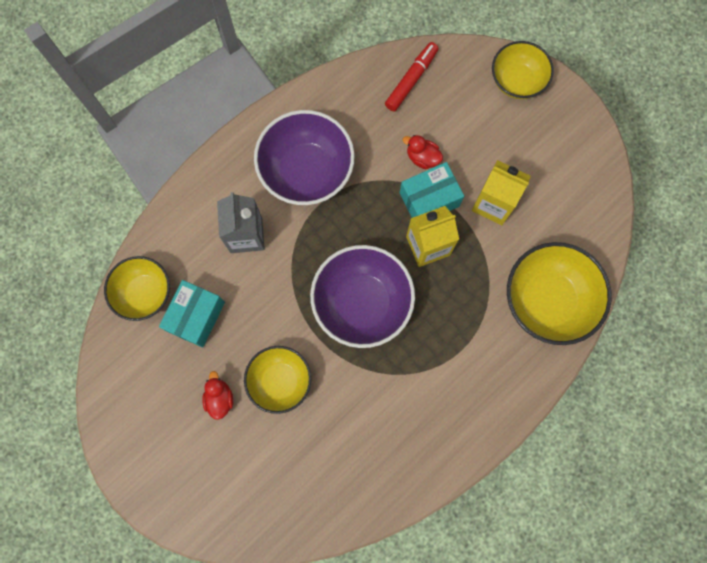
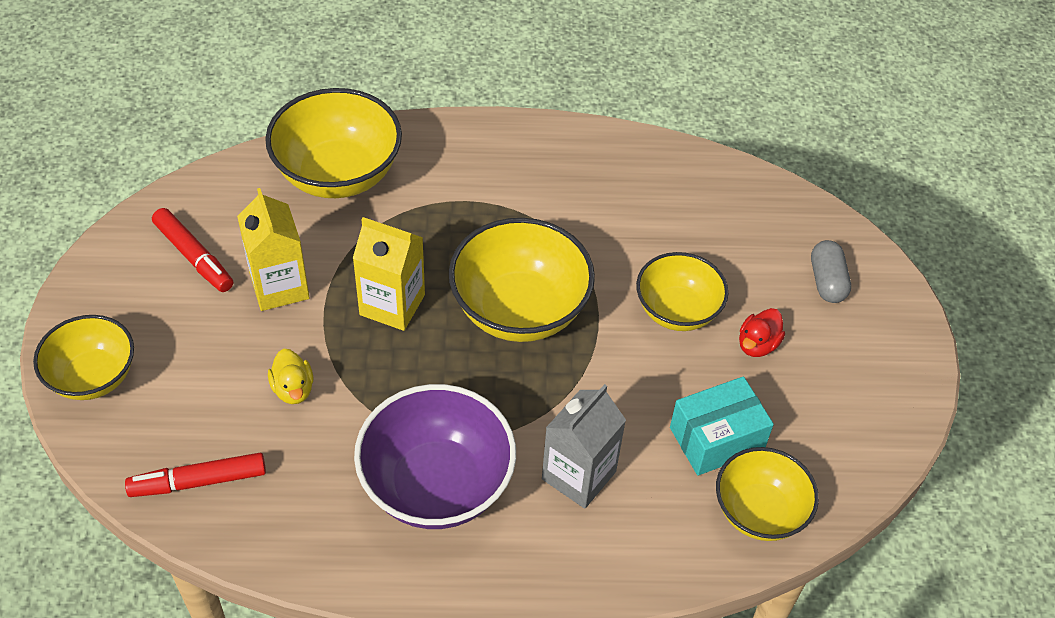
camera: 140 degrees left, 25 degrees down
purple bowl [310,245,415,348] -> yellow bowl [449,218,595,342]
turquoise box [400,162,464,218] -> none
red duck [403,135,443,169] -> yellow duck [268,349,313,404]
none -> red marker [152,208,233,292]
none -> grey capsule [811,240,851,303]

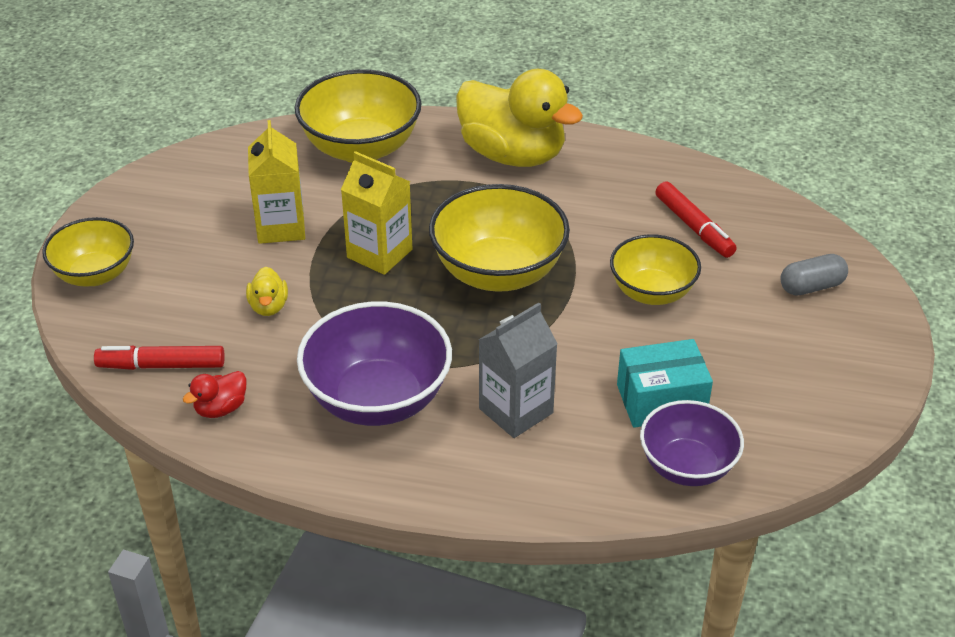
camera: 15 degrees right, 10 degrees down
red marker [152,208,233,292] -> red marker moved to [655,181,737,258]
yellow bowl [716,447,819,541] -> purple bowl [640,400,744,486]
red duck [739,308,785,357] -> red duck moved to [183,371,247,418]
grey capsule [811,240,851,303] -> grey capsule turned 60 degrees clockwise [780,254,848,296]
none -> yellow duck [456,69,583,167]

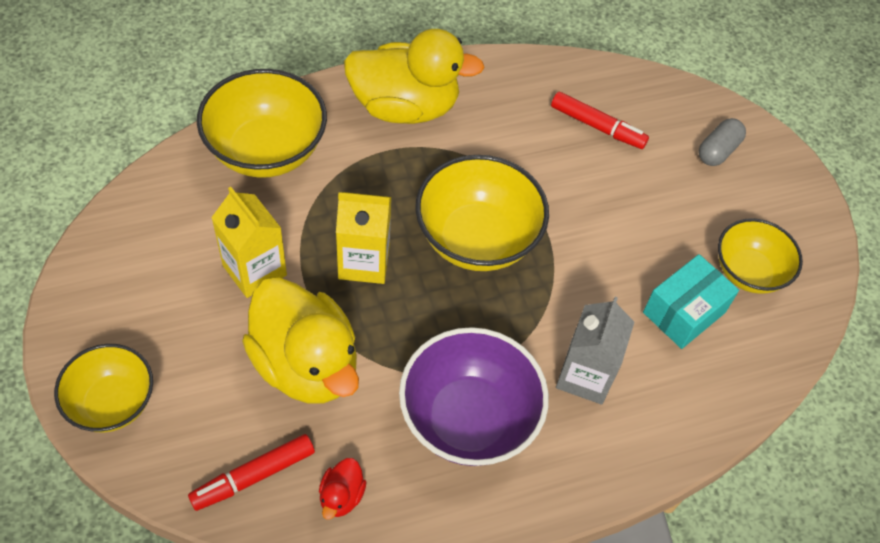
camera: 35 degrees left, 15 degrees up
yellow duck [246,267,288,316] -> yellow duck [242,277,359,404], size x2.45
yellow bowl [610,234,701,305] -> yellow bowl moved to [718,218,803,294]
purple bowl [640,400,744,486] -> none

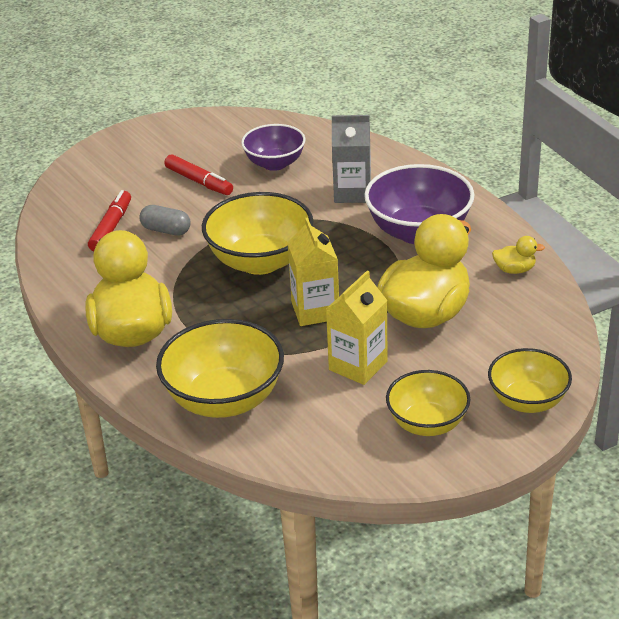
camera: 100 degrees left, 20 degrees down
red marker [188,434,315,511] -> red marker moved to [164,154,233,195]
red duck [319,458,366,520] -> yellow duck [492,236,545,274]
turquoise box [643,254,739,349] -> purple bowl [241,124,305,171]
grey capsule [698,118,746,166] -> grey capsule moved to [139,205,190,236]
yellow bowl [718,218,803,294] -> yellow bowl moved to [386,370,470,436]

